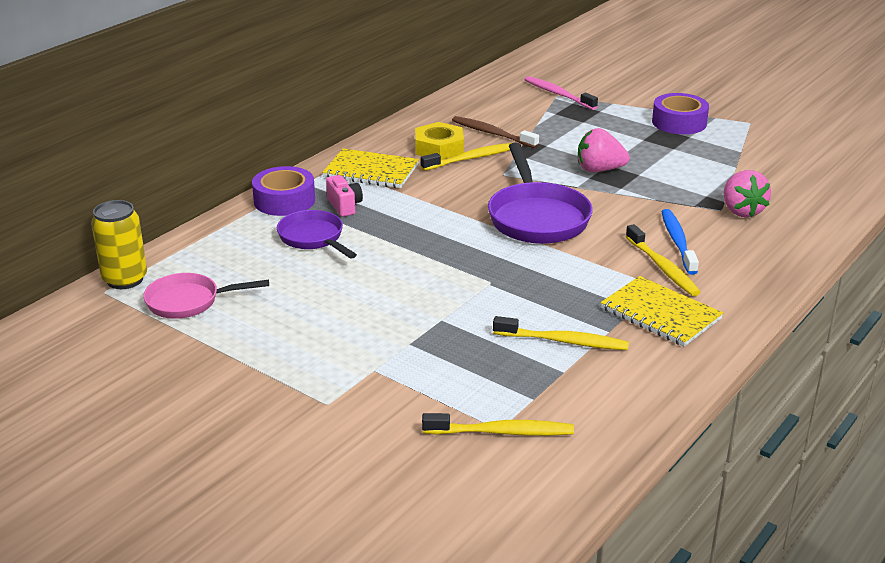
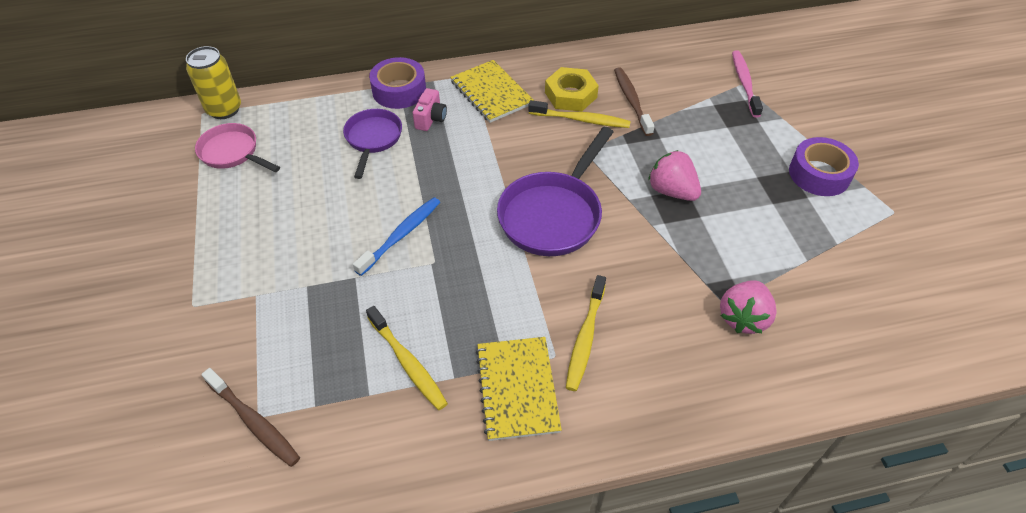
camera: 40 degrees right, 20 degrees up
yellow toothbrush [422,413,574,436] -> brown toothbrush [201,368,300,467]
blue toothbrush [661,209,699,275] -> blue toothbrush moved to [353,197,440,276]

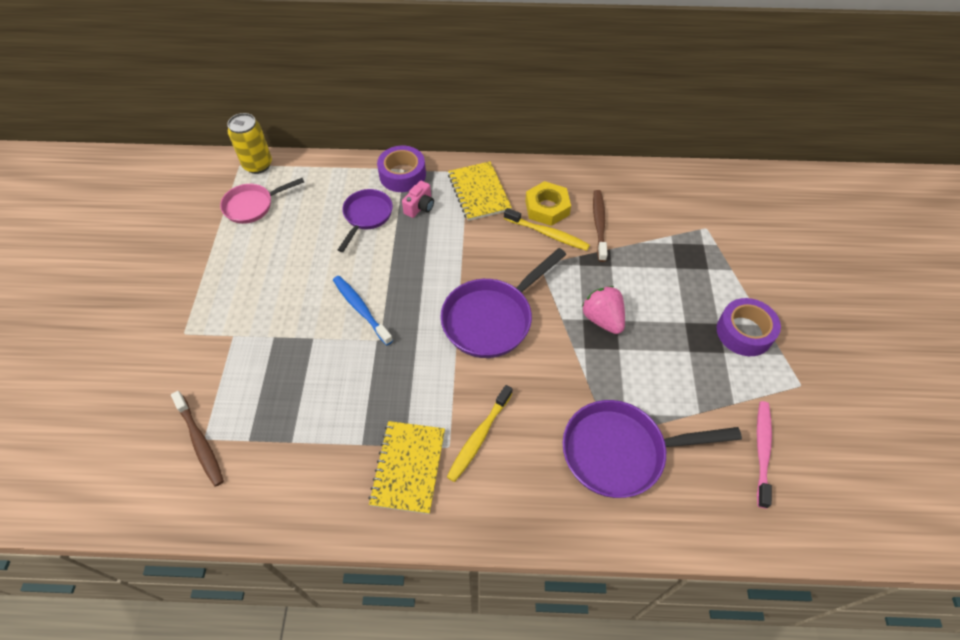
camera: 15 degrees right, 5 degrees up
pink pan [195,123,280,172] -> pink pan turned 75 degrees counterclockwise [220,178,304,224]
blue toothbrush [353,197,440,276] -> blue toothbrush turned 90 degrees counterclockwise [333,276,393,345]
yellow toothbrush [366,306,448,410] -> none
pink strawberry [720,280,777,334] -> purple pan [563,400,742,498]
pink toothbrush [732,51,763,118] -> pink toothbrush moved to [757,401,772,509]

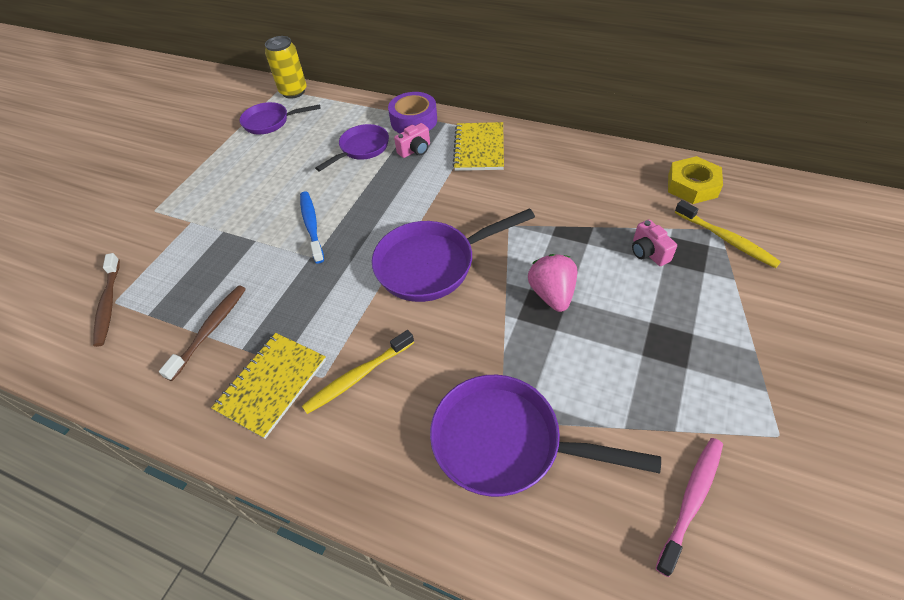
camera: 25 degrees right, 5 degrees down
pink pan [220,178,304,224] -> purple pan [240,102,320,135]
yellow toothbrush [504,208,590,251] -> yellow toothbrush moved to [675,200,781,268]
yellow nut [525,181,571,226] -> yellow nut moved to [668,156,723,204]
brown toothbrush [593,190,608,262] -> brown toothbrush moved to [159,285,246,381]
purple tape [717,298,781,356] -> none
none -> pink camera [632,219,677,266]

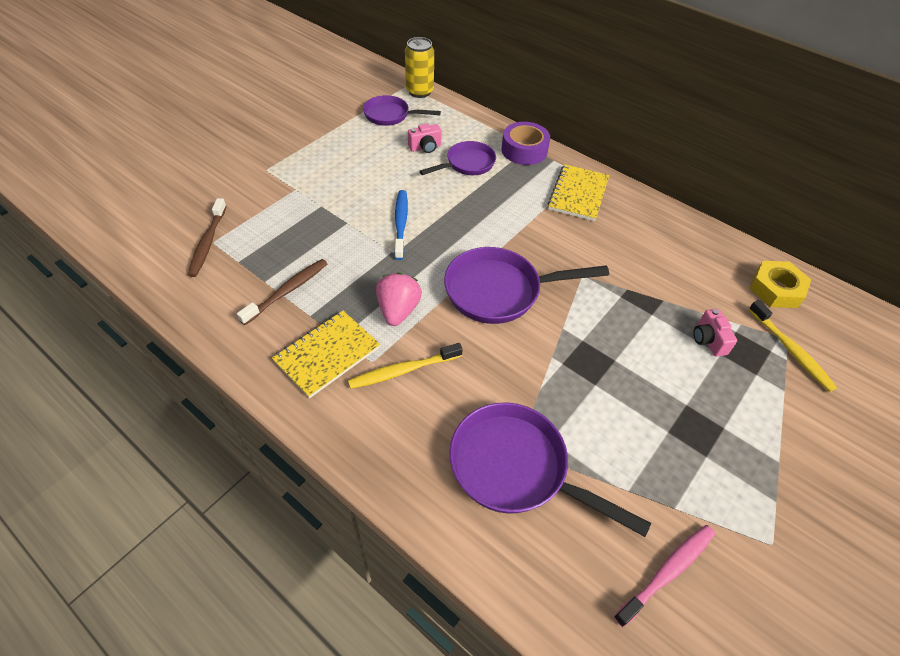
camera: 10 degrees right, 0 degrees up
pink camera [394,123,430,158] -> pink camera moved to [408,123,442,153]
pink strawberry [528,254,577,312] -> pink strawberry moved to [376,272,422,326]

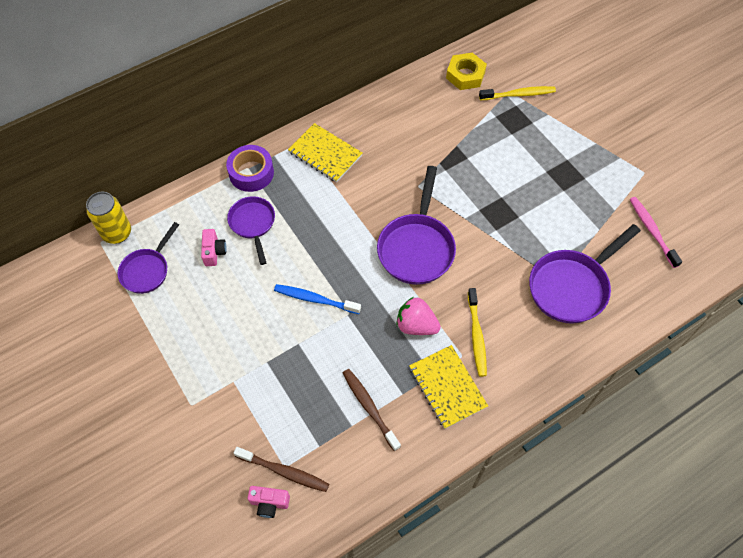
camera: 70 degrees left, 10 degrees up
pink camera [693,309,737,357] -> pink camera moved to [248,486,290,518]

